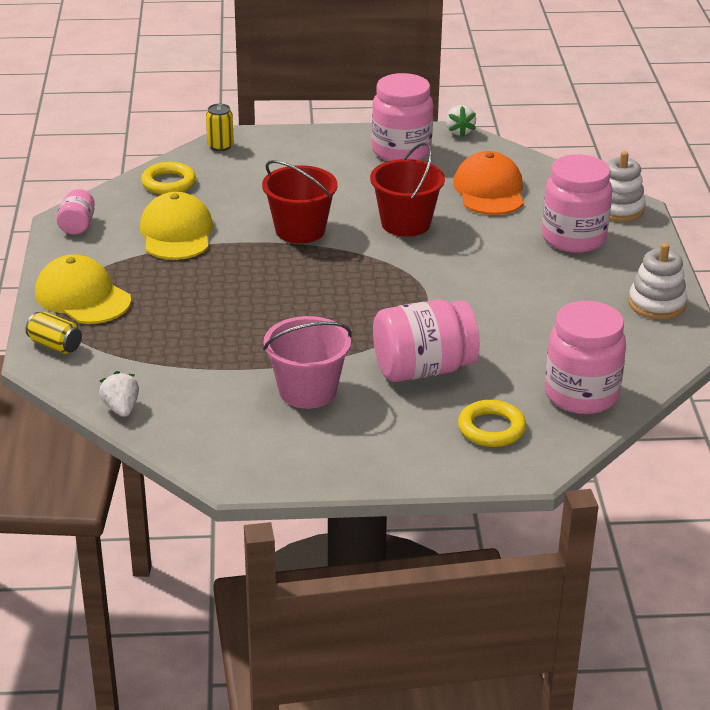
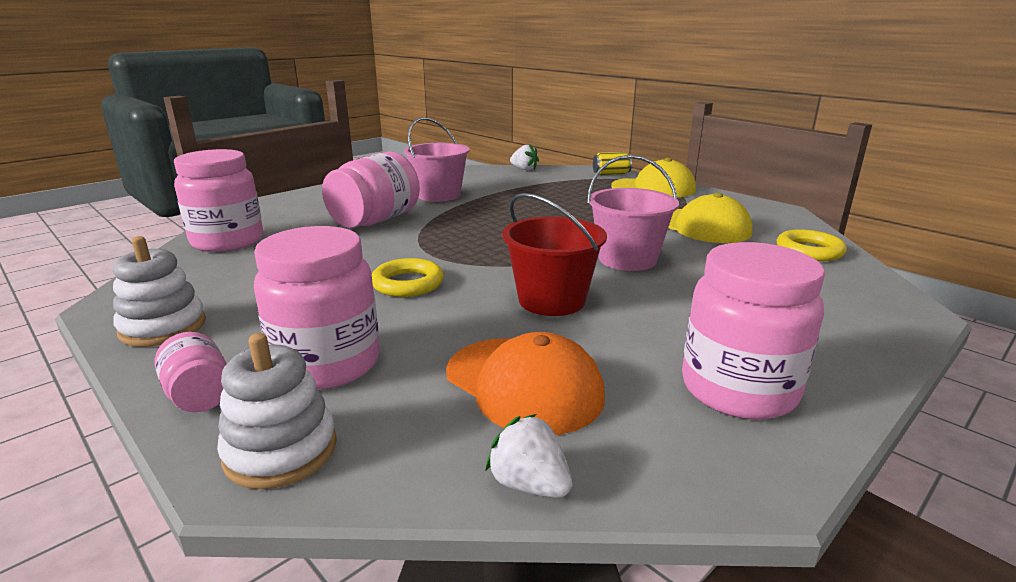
camera: 140 degrees right, 10 degrees down
pink jar [56,189,95,235] -> pink jar moved to [155,332,227,412]
yellow can [206,104,234,151] -> none
red bucket [262,160,338,244] -> pink bucket [587,155,679,271]
white strawberry [446,105,476,137] -> white strawberry moved to [485,414,572,498]
yellow ring [458,400,526,447] -> yellow ring moved to [372,258,444,297]

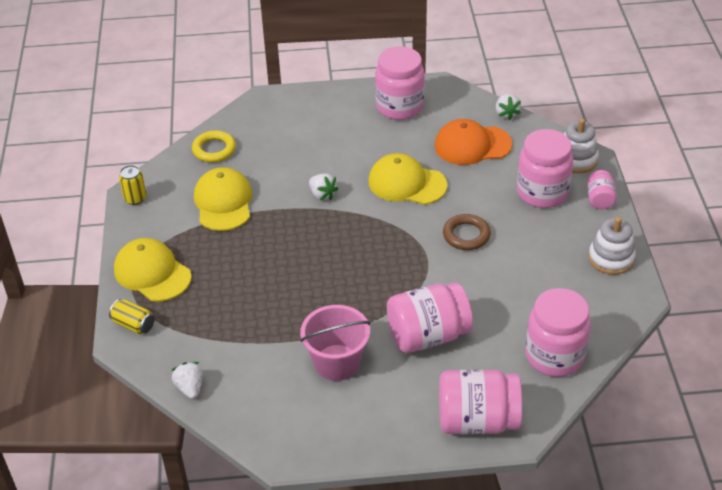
camera: 140 degrees left, 20 degrees up
yellow ring [372,258,444,297] -> brown ring [443,214,491,250]
orange cap [446,332,605,435] -> orange cap turned 90 degrees counterclockwise [435,119,512,165]
red bucket [502,193,607,316] -> yellow cap [368,153,448,205]
pink bucket [587,155,679,271] -> white strawberry [309,173,339,200]
none -> yellow can [119,165,146,205]
none -> pink jar [439,370,522,434]

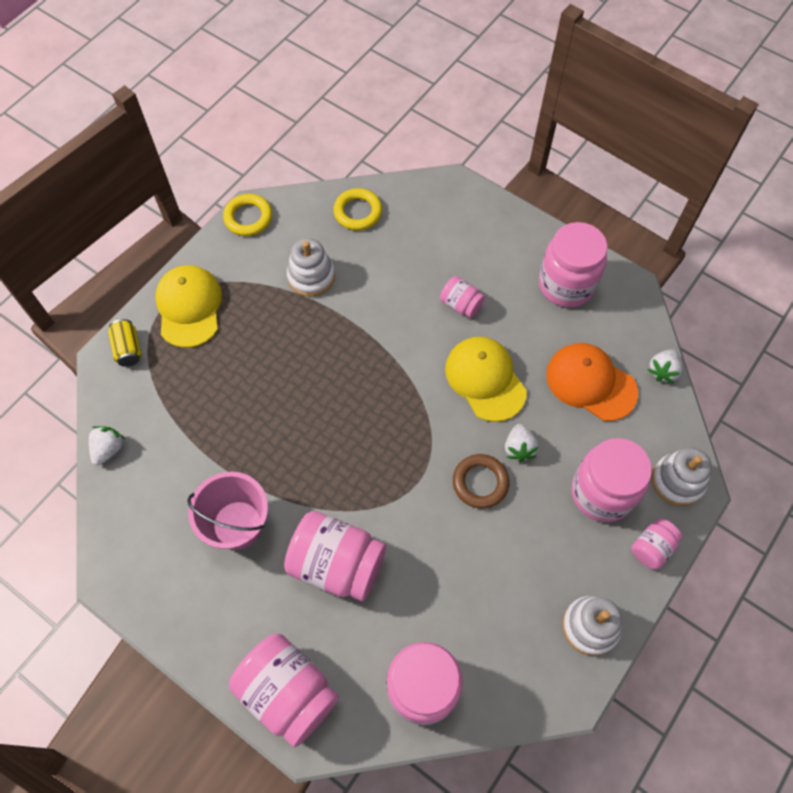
camera: 40 degrees right, 20 degrees up
yellow can [119,165,146,205] -> yellow ring [223,194,272,236]
yellow cap [194,167,252,231] -> white stacking toy [287,238,335,297]
white strawberry [309,173,339,200] -> white strawberry moved to [505,424,539,462]
none -> pink jar [440,276,485,318]

